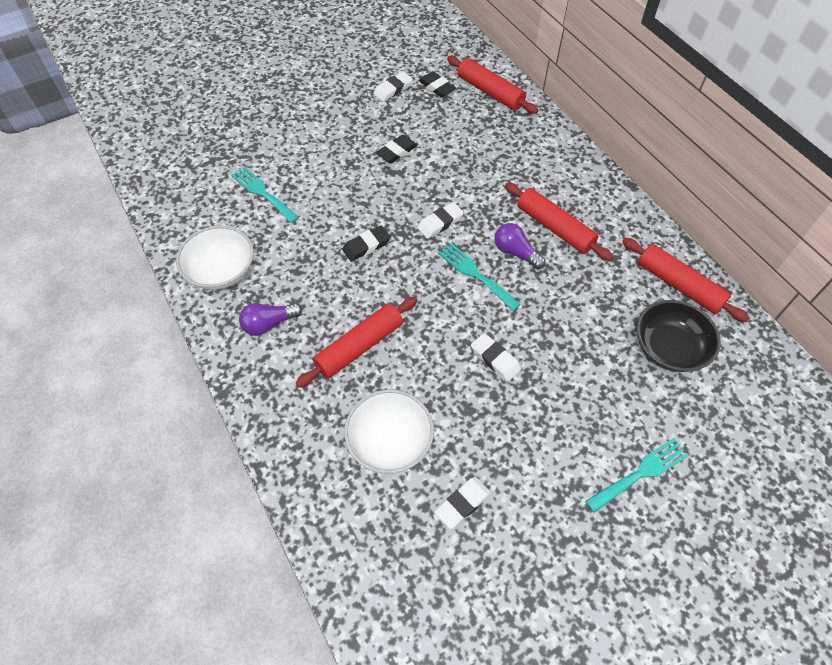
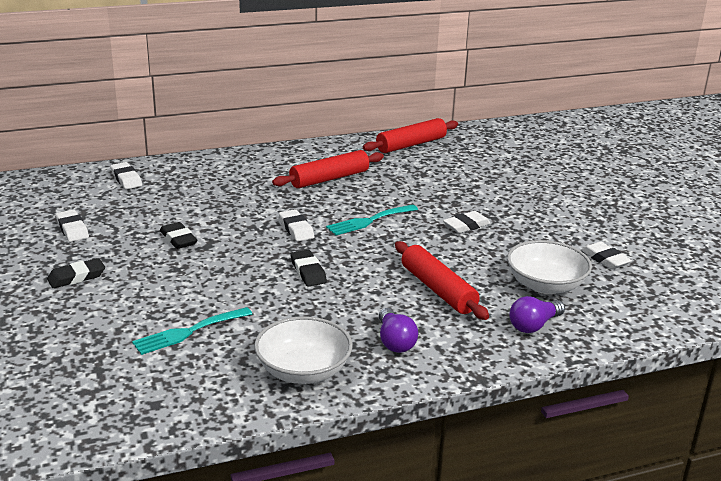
camera: 80 degrees left, 30 degrees down
black eraser [419,71,456,97] -> black eraser moved to [47,258,105,288]
red rolling pin [447,56,538,114] -> white eraser [110,162,142,189]
purple light bulb [495,223,546,269] -> purple light bulb moved to [509,296,565,333]
turquoise fork [585,438,689,513] -> none
black bowl [636,300,721,372] -> none

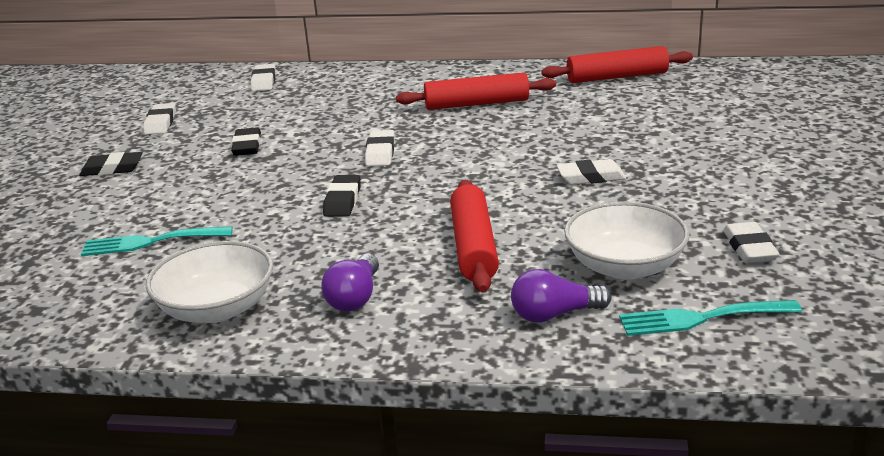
camera: 30 degrees right, 0 degrees up
turquoise fork [326,204,418,235] -> turquoise fork moved to [619,300,802,336]

